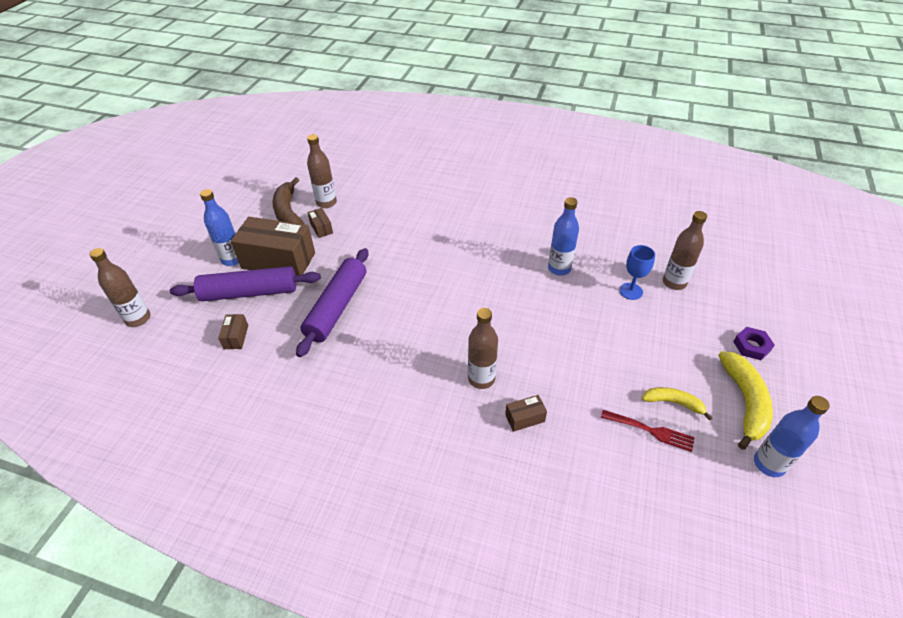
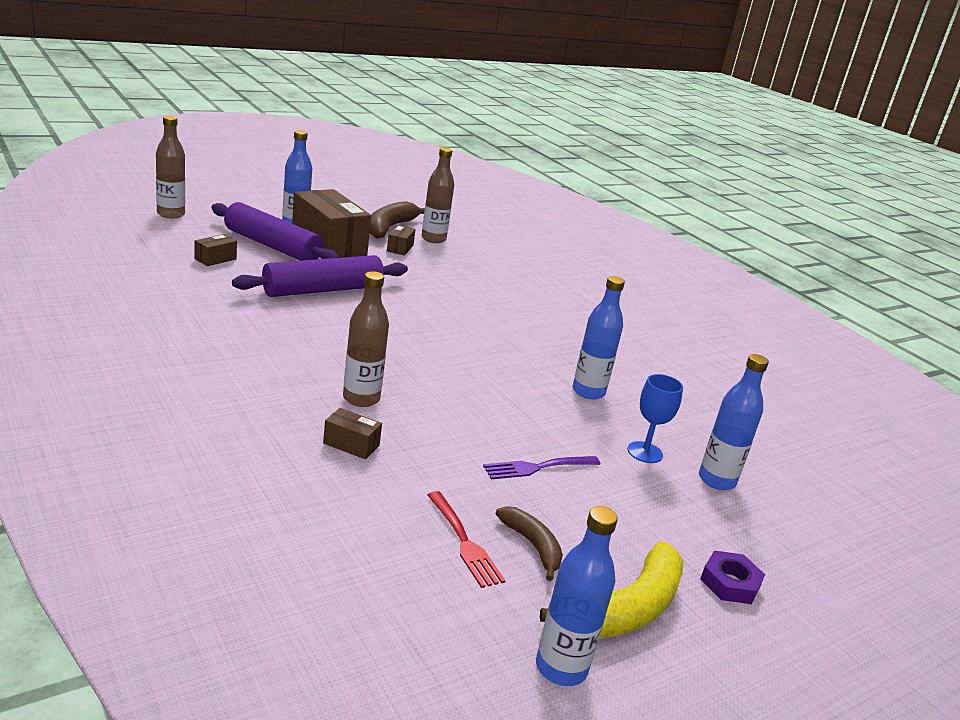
camera: 35 degrees right, 20 degrees down
yellow banana [642,387,712,421] -> brown banana [496,506,563,581]
brown bottle [663,211,707,290] -> blue bottle [699,354,769,490]
none -> purple fork [483,456,600,479]

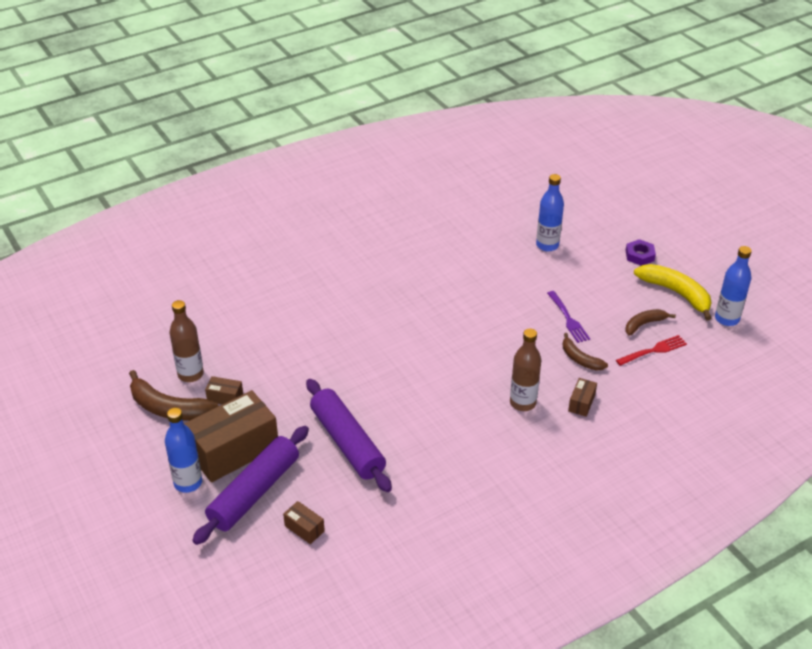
camera: 85 degrees left, 15 degrees up
brown bottle [156,116,185,219] -> none
blue bottle [572,276,625,399] -> none
blue goblet [627,374,683,463] -> none
none -> brown banana [563,333,608,371]

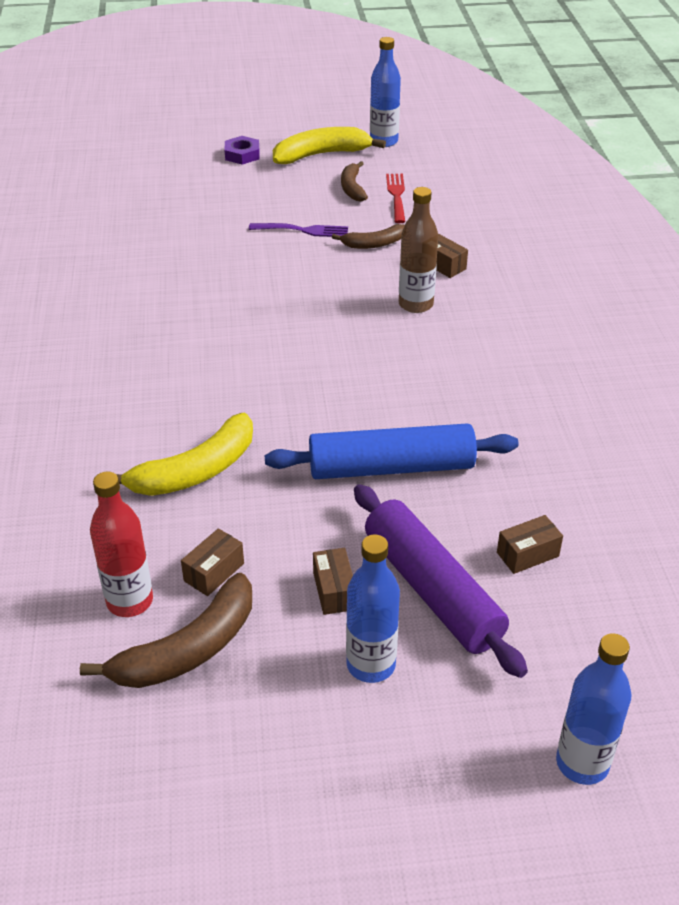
camera: 65 degrees left, 0 degrees up
brown bottle [170,300,204,382] -> red bottle [90,472,153,617]
brown box [184,390,278,483] -> brown box [313,548,353,615], size x0.43
purple rolling pin [306,379,392,492] -> blue rolling pin [265,423,518,479]
blue bottle [536,174,564,251] -> blue bottle moved to [556,633,631,785]
none -> yellow banana [116,413,253,496]

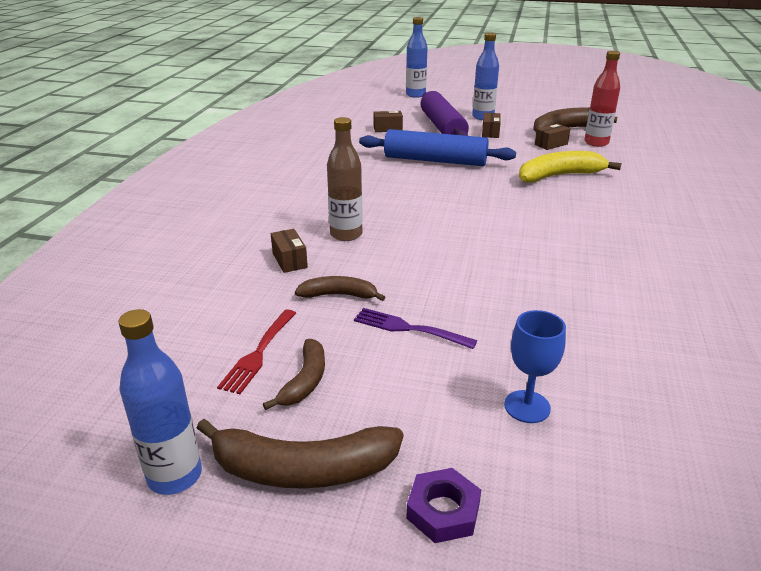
camera: 160 degrees left, 10 degrees down
yellow banana [273,127,386,164] -> brown banana [197,419,403,489]
none -> blue goblet [504,310,566,423]

